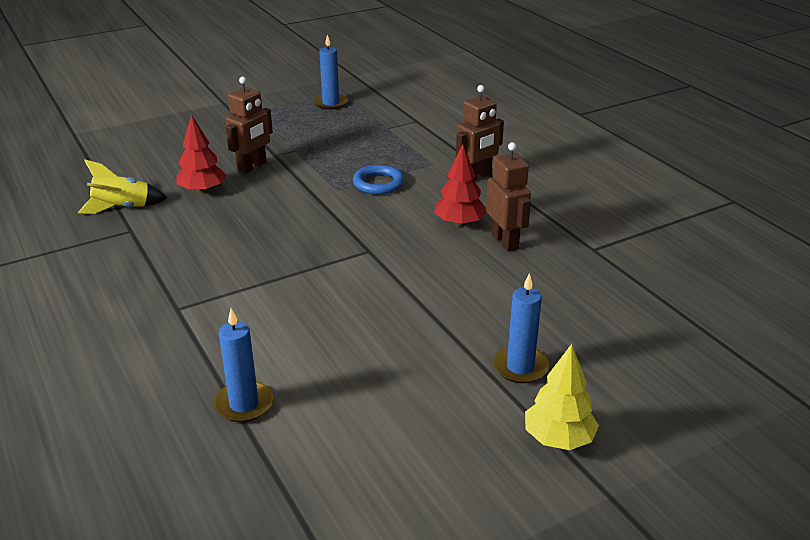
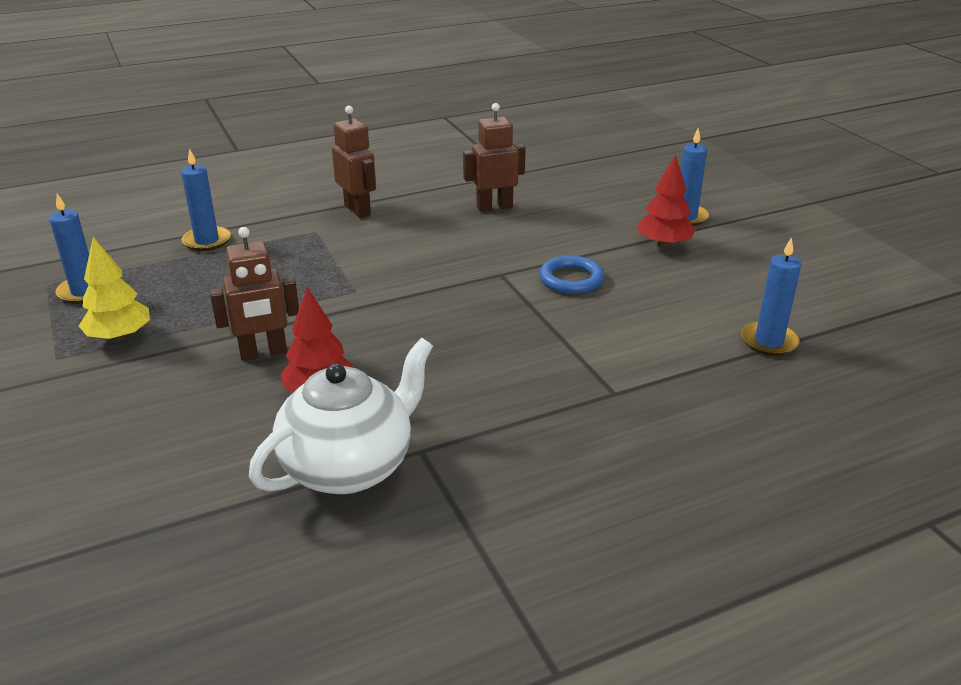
camera: 85 degrees left, 0 degrees up
yellow rocket [78,159,167,214] -> white teapot [249,338,433,494]
brown robot [226,77,273,174] -> brown robot turned 120 degrees clockwise [210,227,299,360]
blue ring [353,165,404,195] -> blue ring moved to [539,255,604,294]
red tree [434,145,487,227] -> red tree moved to [638,154,695,248]
yellow tree [525,344,599,450] -> yellow tree moved to [79,237,150,341]
none -> blue candle [181,148,231,251]

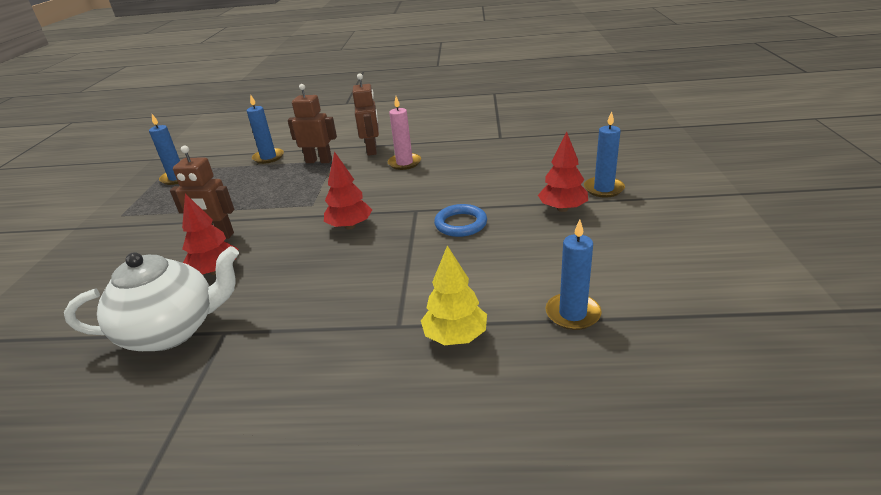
camera: 30 degrees right, 0 degrees up
yellow tree [79,237,150,341] -> yellow tree moved to [421,245,487,345]
brown robot [463,103,526,212] -> brown robot moved to [288,84,337,163]
none -> red tree [324,151,372,229]
none -> pink candle [388,96,421,170]

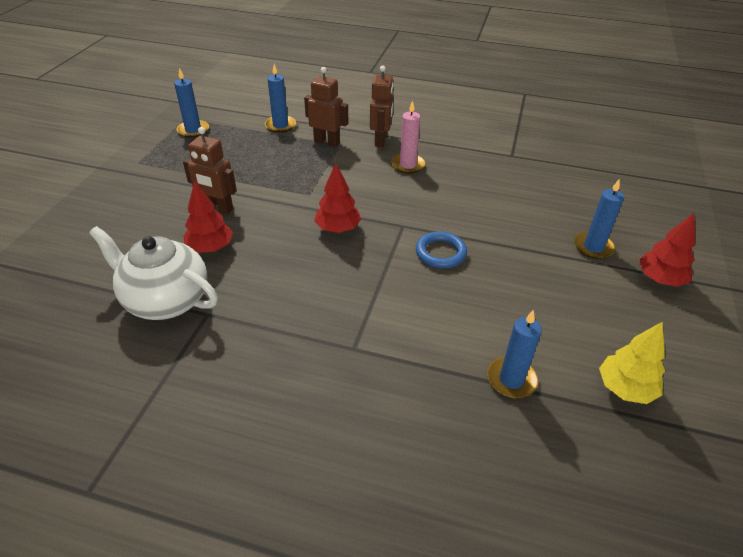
camera: 10 degrees right, 10 degrees up
white teapot [64,246,239,351] -> white teapot turned 150 degrees counterclockwise [89,226,218,320]
yellow tree [421,245,487,345] -> yellow tree moved to [599,322,665,404]
red tree [538,132,588,212] -> red tree moved to [639,213,695,287]

